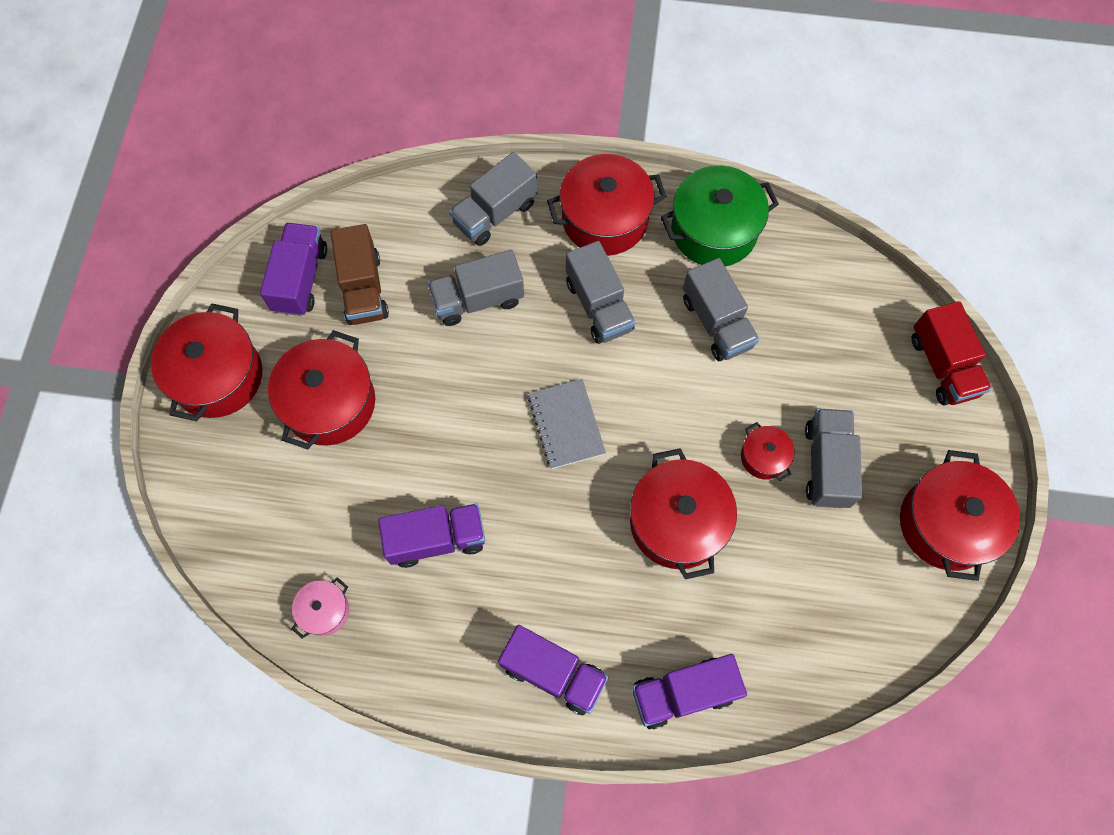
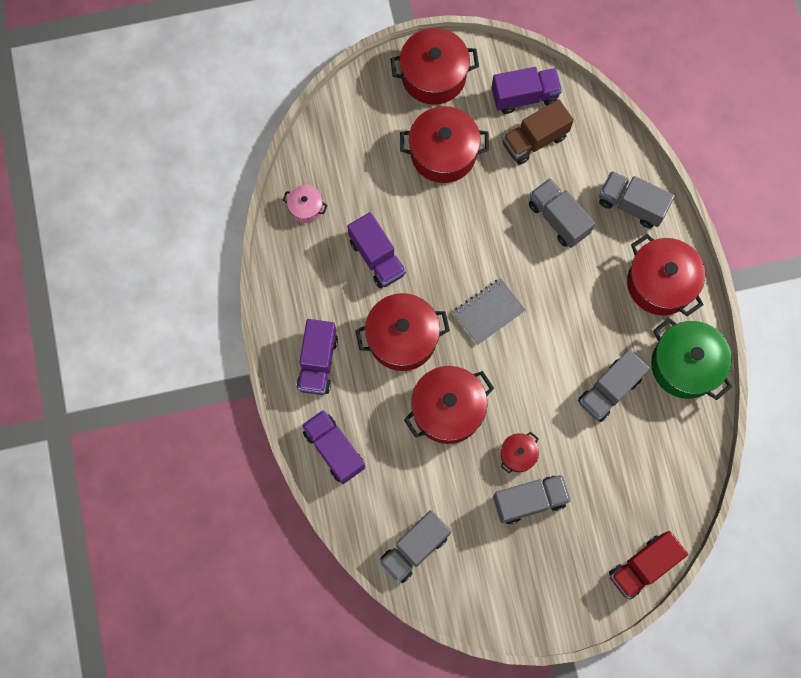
camera: 70 degrees right, 5 degrees up
grey truck [566,241,635,344] -> grey truck moved to [379,510,451,583]
red pot [900,450,1020,581] -> red pot moved to [355,293,450,371]

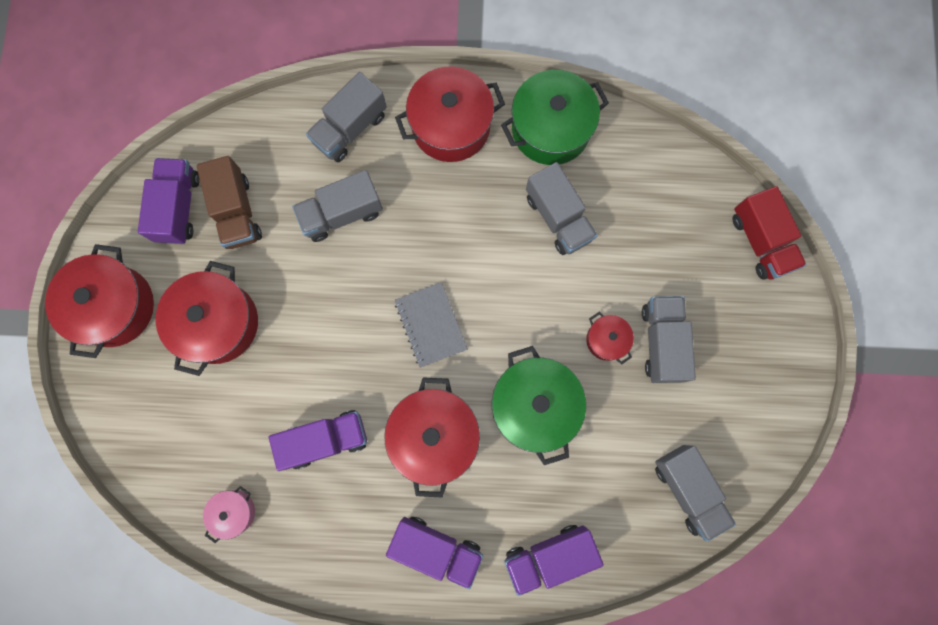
camera: 75 degrees left, 5 degrees up
red pot [404,366,494,444] -> green pot [492,346,586,465]

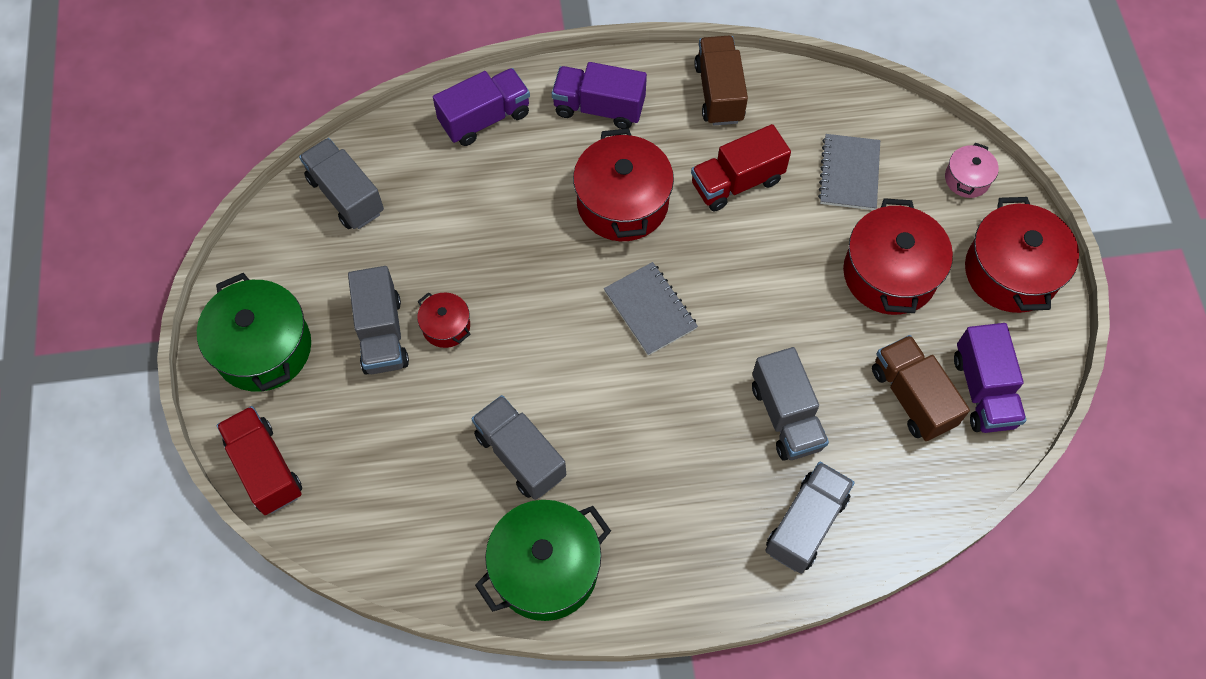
camera: 170 degrees right, 15 degrees down
pink pot [203,486,255,543] -> pink pot moved to [945,143,999,198]
purple truck [269,410,367,471] -> red truck [691,124,791,211]
grey truck [292,170,383,242] -> grey truck turned 105 degrees clockwise [752,347,829,461]
red pot [395,67,505,162] -> none
green pot [492,346,586,465] -> green pot moved to [197,273,311,392]
none -> brown truck [694,36,748,125]
none -> grey notebook [818,134,880,210]

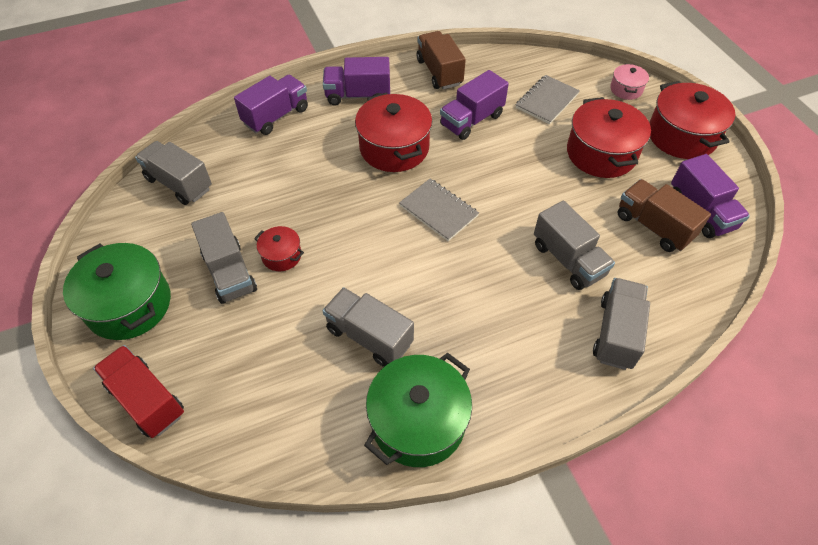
camera: 15 degrees left, 10 degrees down
red truck [691,124,791,211] -> purple truck [440,70,509,140]
grey notebook [818,134,880,210] -> grey notebook turned 45 degrees clockwise [516,75,580,124]

